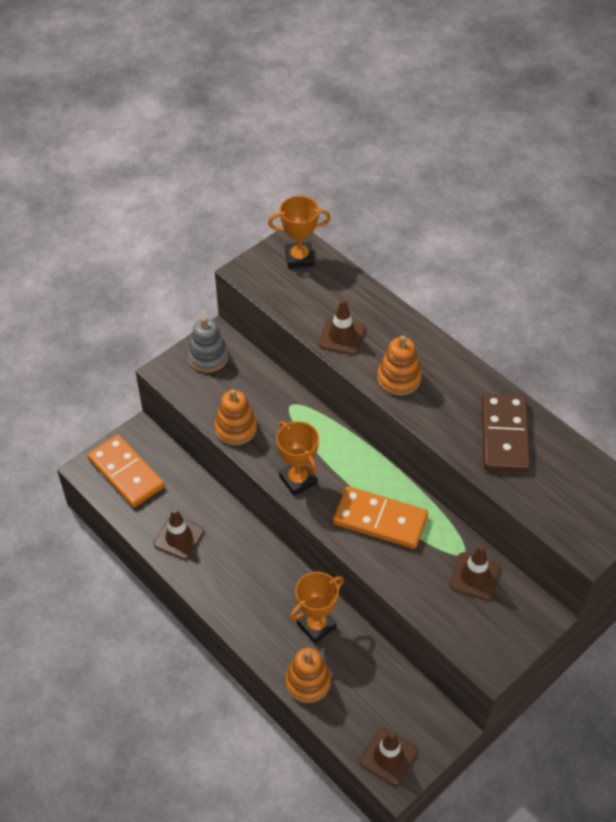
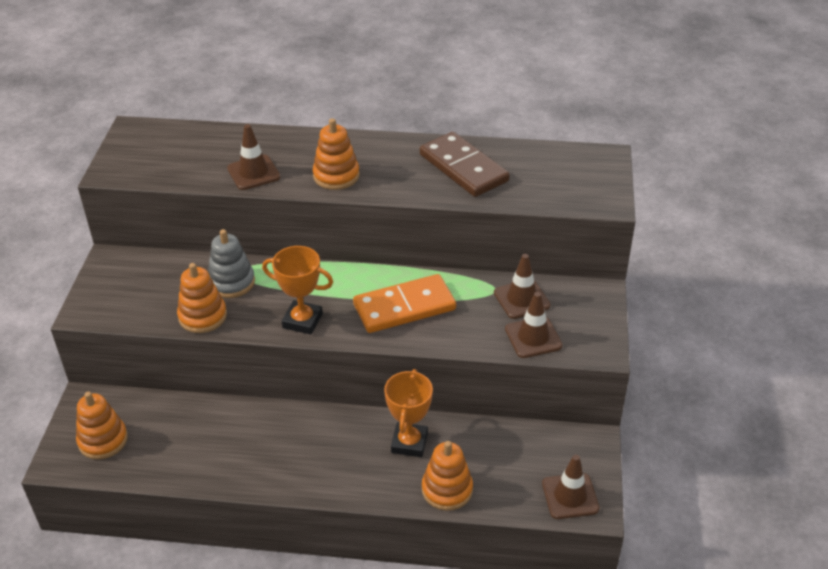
camera: 40 degrees left, 10 degrees down
orange domino [87,434,165,508] -> orange stacking toy [76,392,128,460]
brown traffic cone [154,508,204,560] -> brown traffic cone moved to [505,292,562,358]
grey stacking toy [188,317,228,373] -> grey stacking toy moved to [208,229,255,298]
orange trophy [268,196,331,269] -> none

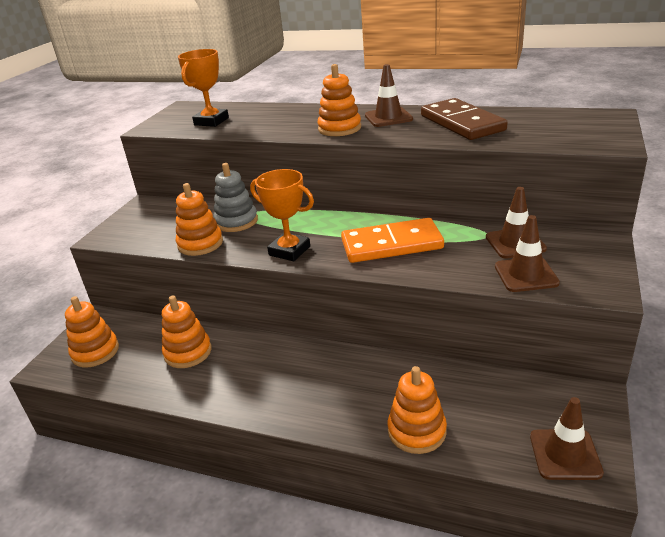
camera: 15 degrees right, 10 degrees down
brown traffic cone [227,124,281,190] -> brown traffic cone moved to [365,64,413,127]
orange trophy [384,369,433,457] -> orange trophy moved to [178,49,229,127]
none -> orange stacking toy [162,296,211,368]

